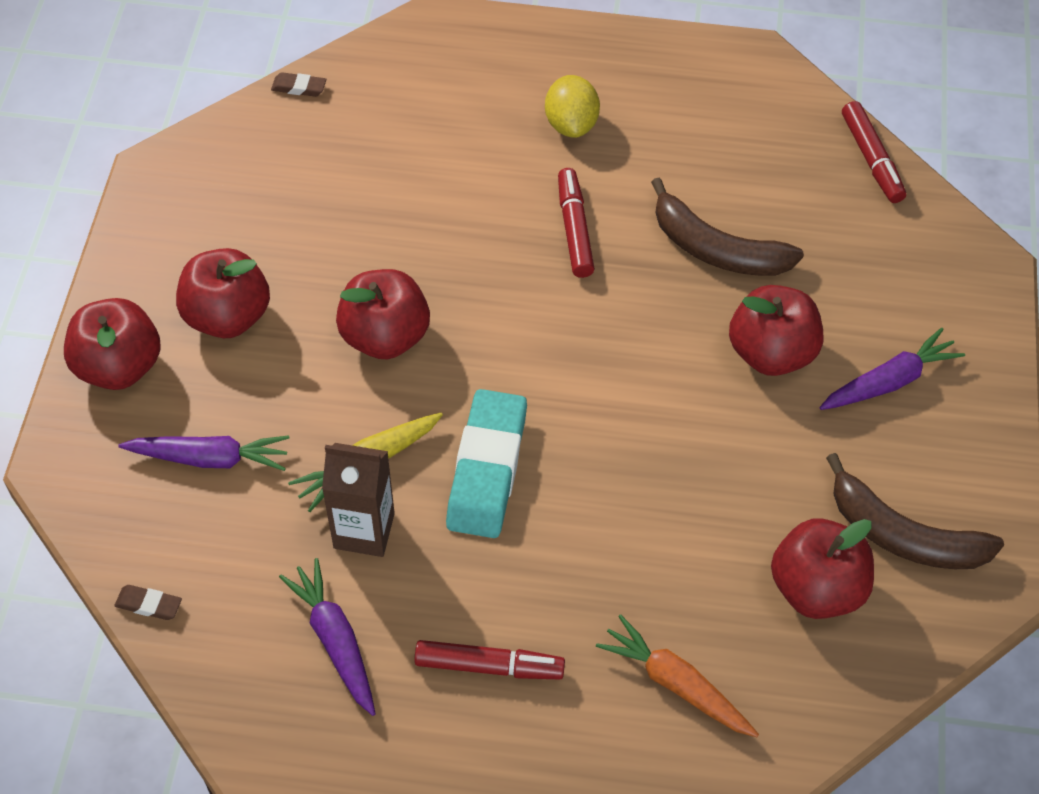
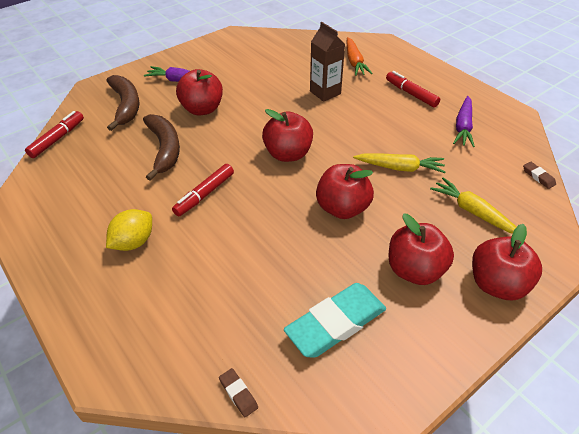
camera: 135 degrees left, 10 degrees down
purple carrot [118,435,289,471] -> yellow carrot [430,177,516,234]
brown carton [322,443,395,557] -> brown carton moved to [310,22,345,102]
turquoise eraser [446,389,527,538] -> turquoise eraser moved to [284,283,386,358]
red apple [771,518,874,619] -> red apple moved to [262,109,313,162]
brown banana [826,453,1004,569] -> brown banana moved to [107,75,139,131]

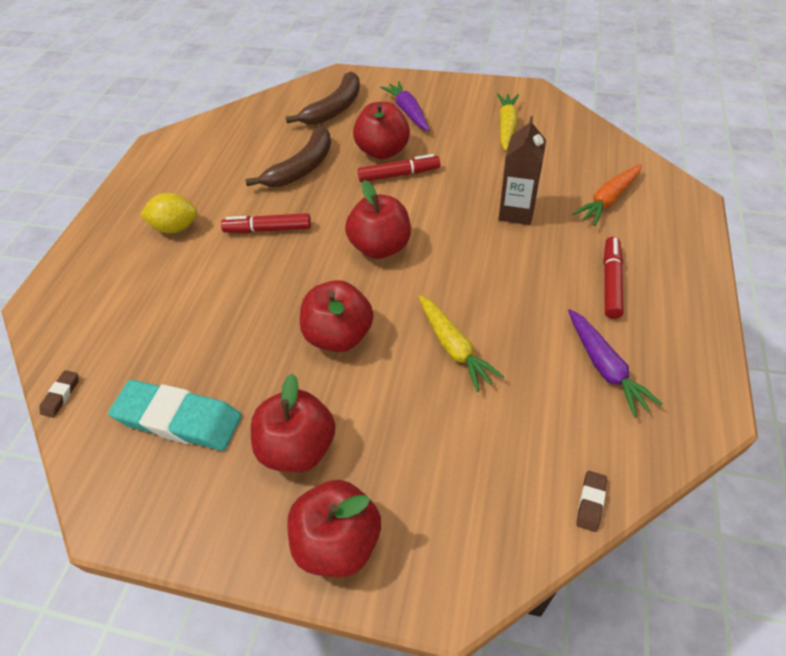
camera: 55 degrees right, 5 degrees up
red marker [25,111,84,158] -> red marker moved to [358,154,440,182]
yellow carrot [430,177,516,234] -> yellow carrot moved to [497,94,519,151]
purple carrot [453,96,475,147] -> purple carrot turned 90 degrees counterclockwise [568,309,663,418]

